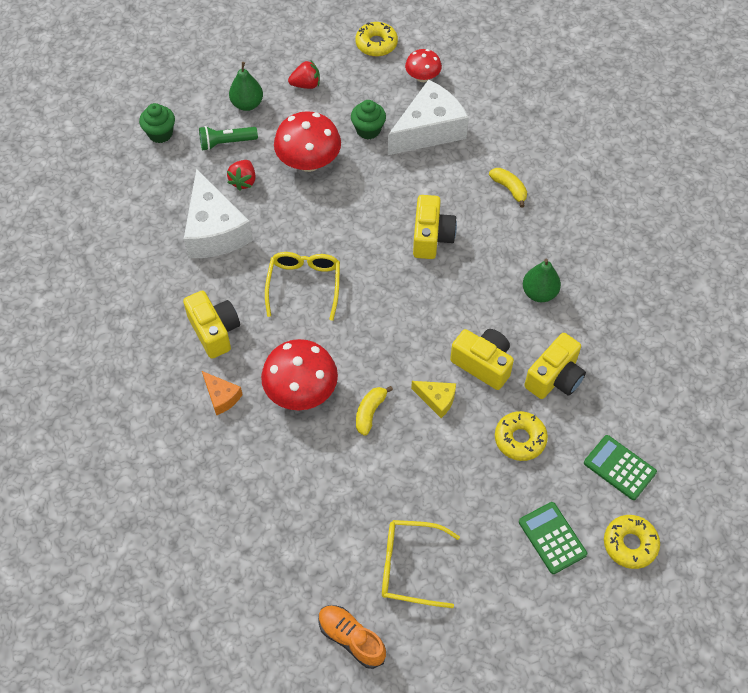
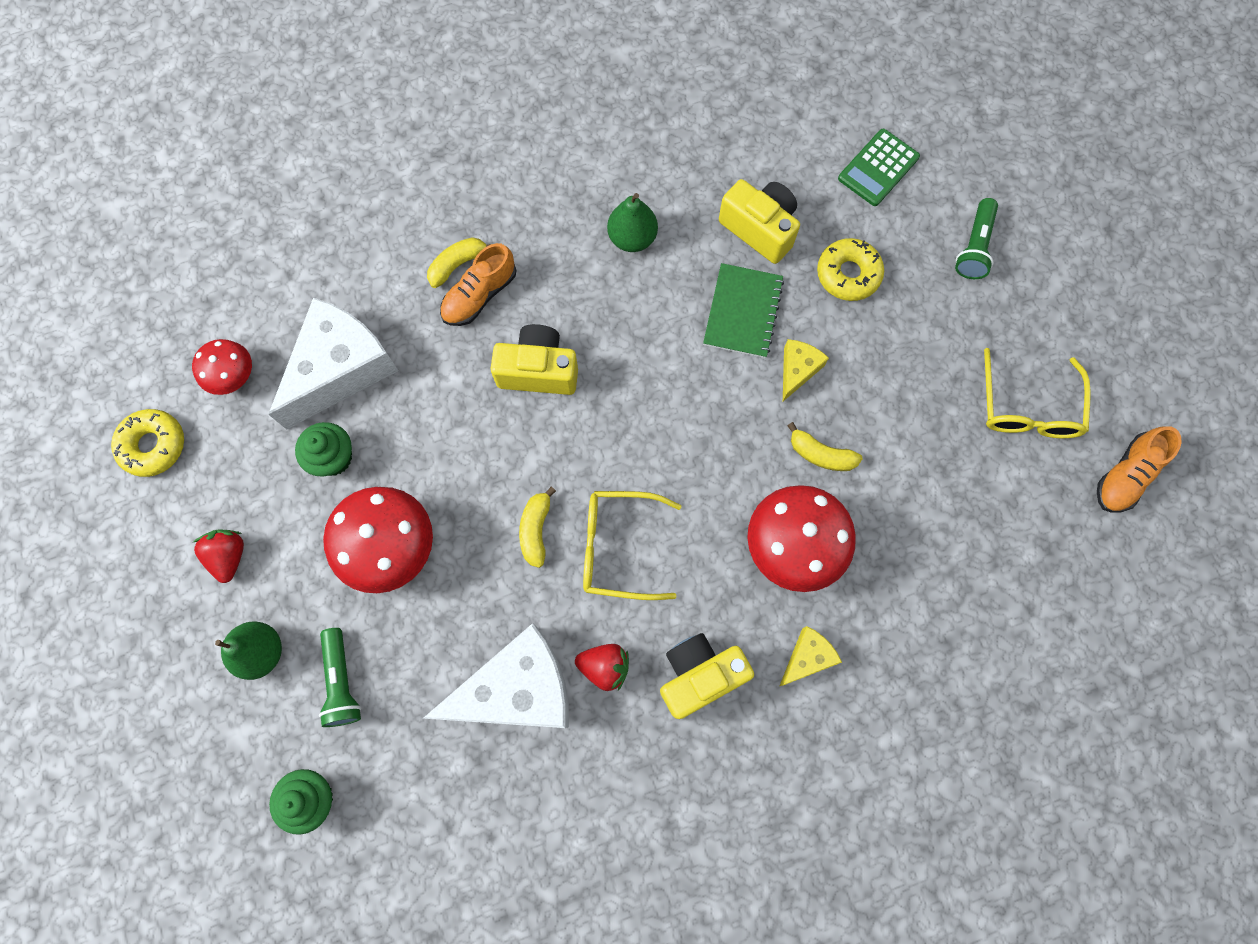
camera: 90 degrees left, 15 degrees up
orange cheese [202,371,243,415] -> yellow cheese [779,626,842,686]
red strawberry [227,160,256,191] -> red strawberry moved to [575,644,629,691]
white cheese [388,80,469,155] -> white cheese turned 75 degrees clockwise [268,298,399,430]
yellow camera [450,329,514,390] -> green notebook [703,263,784,358]
green calculator [519,502,587,574] -> green flashlight [955,198,998,279]
yellow donut [604,515,660,569] -> none
none -> orange shoe [440,243,517,326]
none -> yellow banana [519,487,556,568]

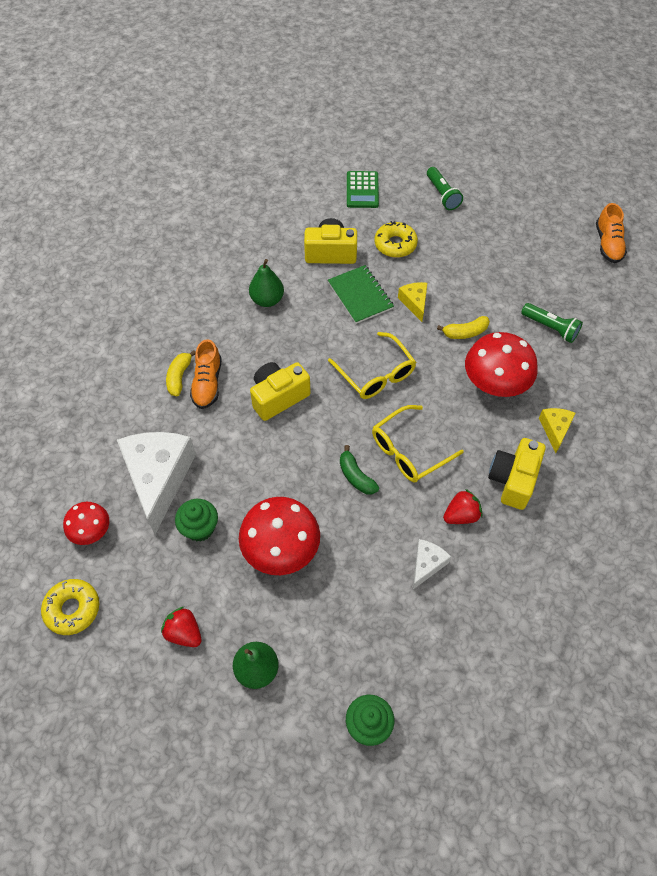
camera: 40 degrees left, 15 degrees down
green flashlight [319,628,361,727] -> green flashlight moved to [521,303,583,343]
white cheese [423,623,569,728] -> white cheese [413,539,451,589], size x0.47
yellow banana [519,487,556,568] -> green banana [340,445,379,494]
yellow glasses [984,348,1091,438] -> yellow glasses moved to [328,332,416,399]

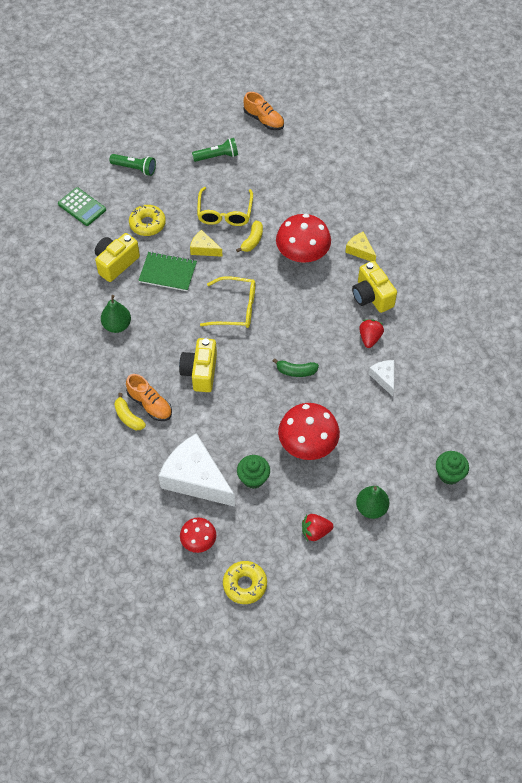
camera: 50 degrees left, 0 degrees up
yellow glasses [372,405,464,482] -> yellow glasses moved to [197,187,253,226]
green flashlight [521,303,583,343] -> green flashlight moved to [192,138,238,162]

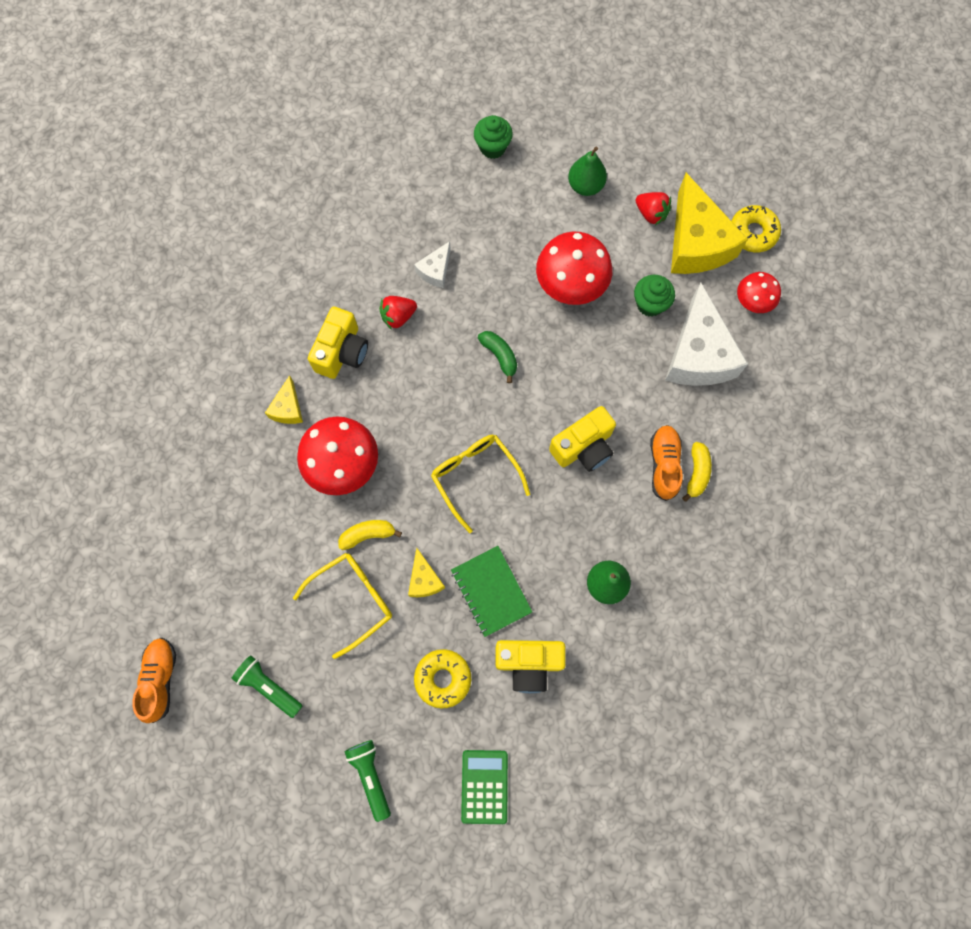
camera: 130 degrees left, 15 degrees up
none -> yellow cheese [671,173,748,274]

